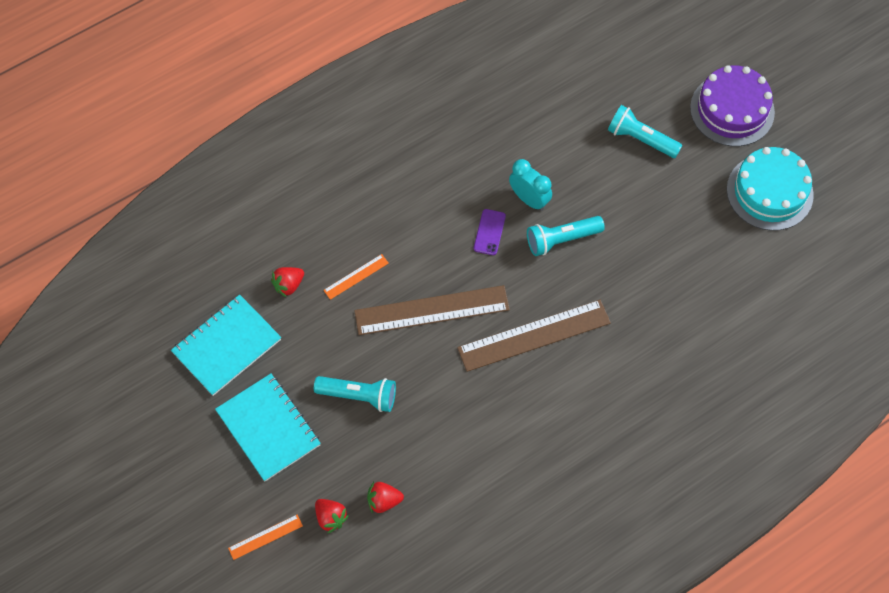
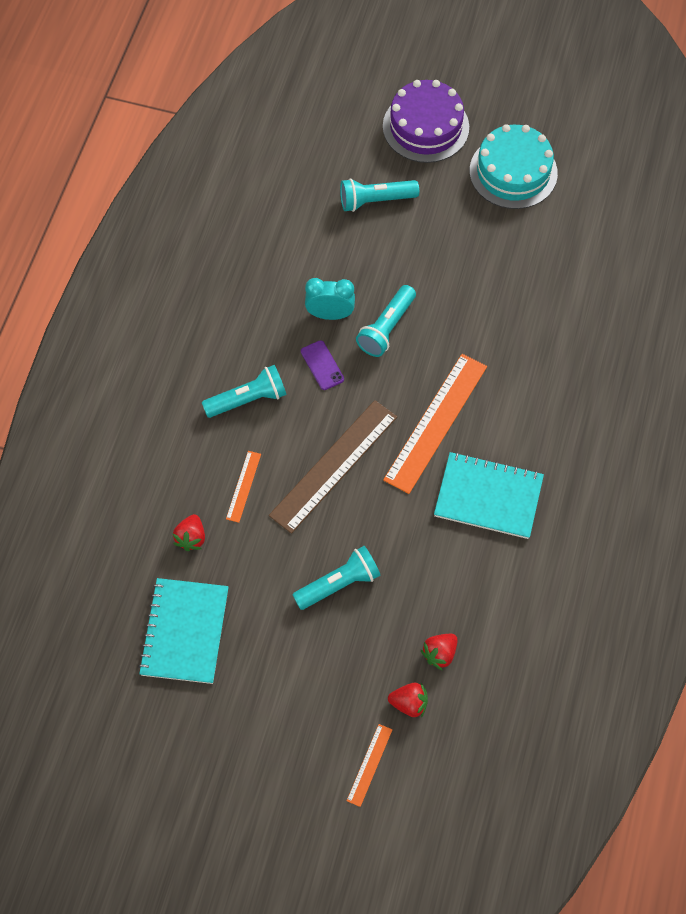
camera: 40 degrees left, 0 degrees up
turquoise notebook [215,374,321,481] -> turquoise notebook moved to [434,452,544,539]
brown ruler [457,300,611,372] -> orange ruler [383,354,487,494]
none -> turquoise flashlight [202,365,286,418]

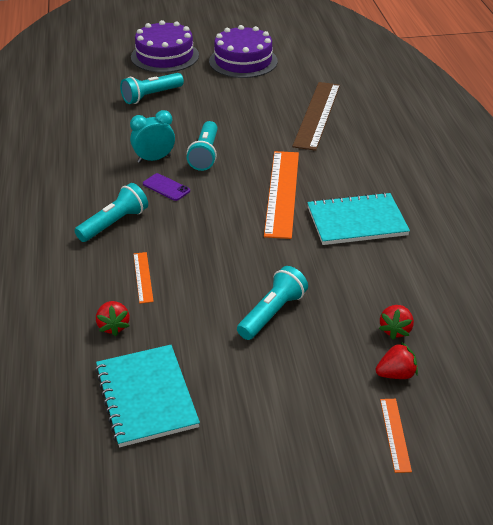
camera: 25 degrees left, 25 degrees down
brown ruler [269,400,397,534] -> brown ruler moved to [292,82,340,151]
turquoise cake [470,124,558,209] -> purple cake [209,25,278,78]

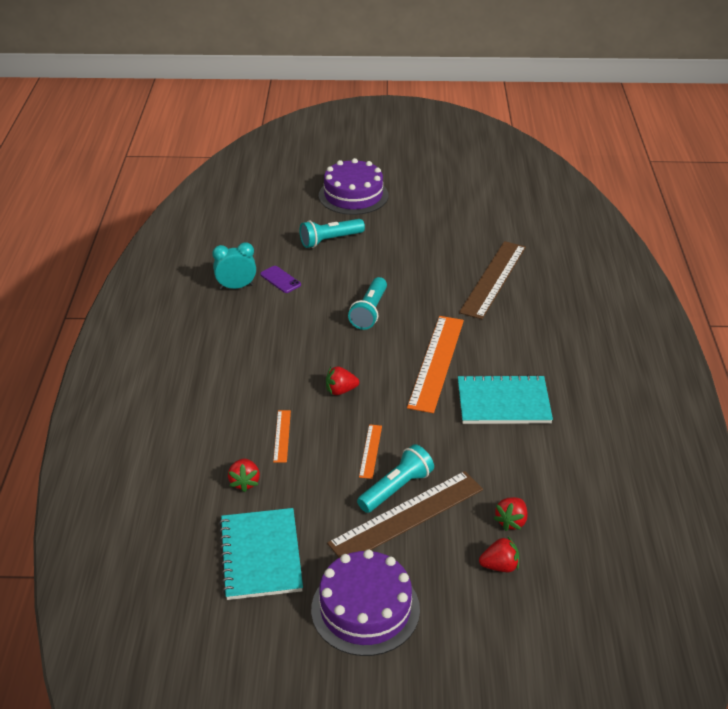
camera: 10 degrees right, 0 degrees up
turquoise flashlight [75,183,148,242] -> none
turquoise clock [130,110,175,163] -> turquoise clock moved to [212,242,256,289]
purple phone [143,173,190,201] -> purple phone moved to [260,266,301,293]
purple cake [209,25,278,78] -> purple cake moved to [311,549,420,656]
orange ruler [380,399,412,473] -> orange ruler moved to [359,424,382,479]
none -> red strawberry [326,366,359,395]
none -> brown ruler [327,471,483,558]

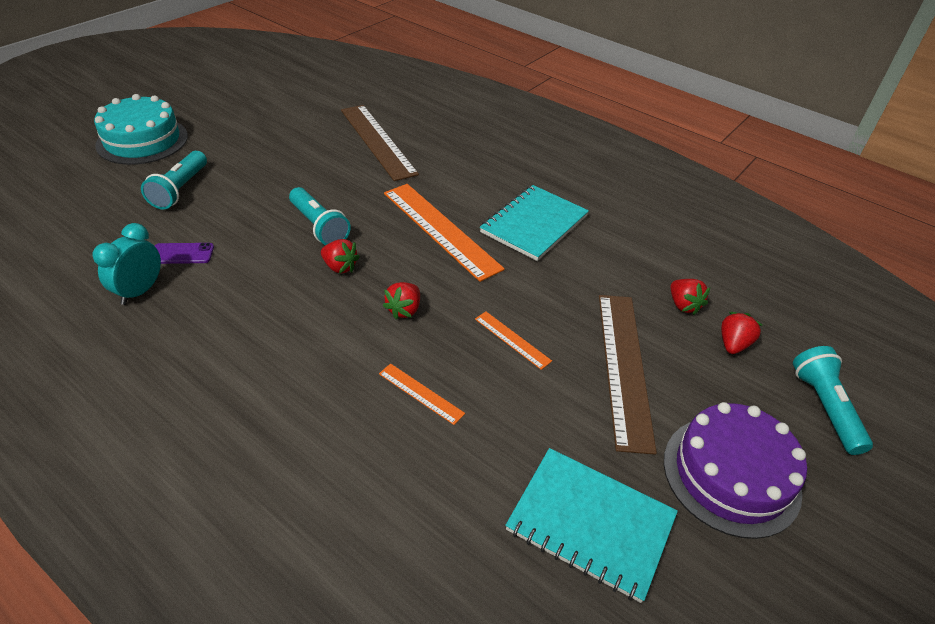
camera: 55 degrees left, 5 degrees up
red strawberry [228,458,260,492] -> red strawberry moved to [321,239,360,274]
purple cake [319,158,388,215] -> turquoise cake [94,94,188,165]
turquoise flashlight [357,444,434,513] -> turquoise flashlight moved to [793,346,873,455]

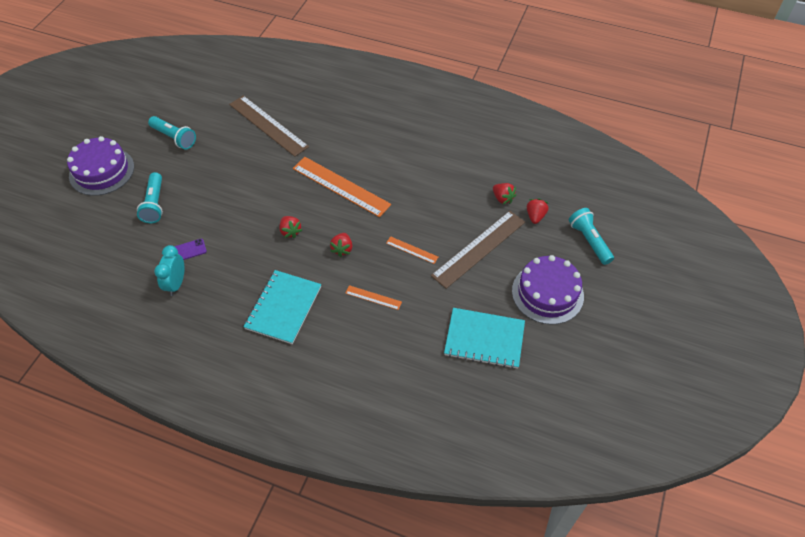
camera: 15 degrees left, 10 degrees up
turquoise cake [94,94,188,165] -> purple cake [67,136,134,196]
turquoise flashlight [289,187,351,245] -> turquoise flashlight moved to [148,116,196,150]
red strawberry [321,239,360,274] -> red strawberry turned 45 degrees clockwise [279,216,302,238]
turquoise notebook [480,185,589,261] -> turquoise notebook moved to [244,270,322,344]
brown ruler [599,295,657,455] -> brown ruler turned 60 degrees clockwise [431,211,525,289]

